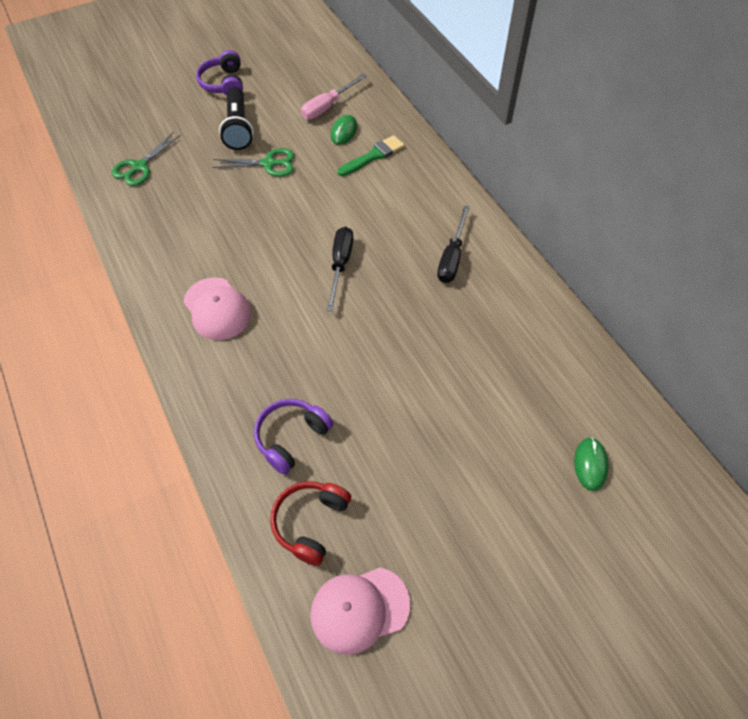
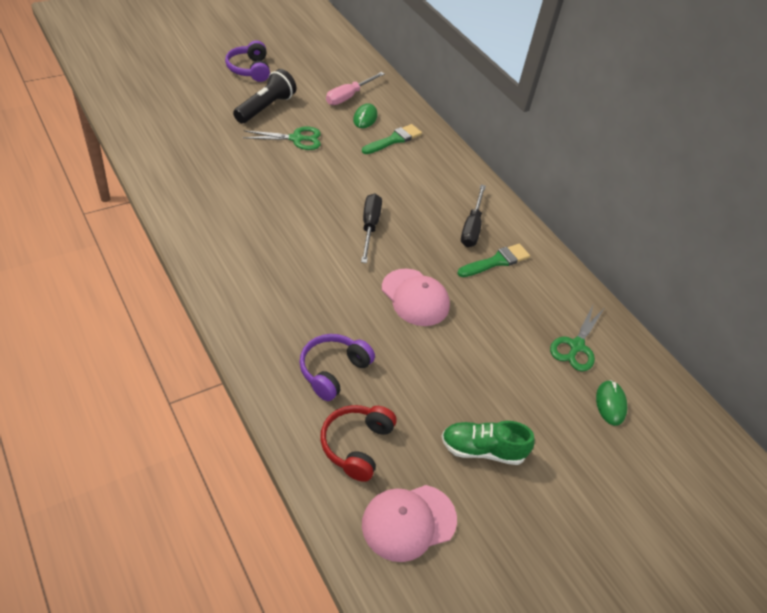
camera: 10 degrees left, 10 degrees down
green scissors [112,132,181,186] -> green scissors moved to [550,303,604,371]
pink cap [183,277,252,340] -> pink cap moved to [382,269,450,326]
black flashlight [219,87,253,150] -> black flashlight turned 135 degrees counterclockwise [233,69,297,123]
none -> green shoe [441,421,535,465]
none -> green brush [457,244,530,277]

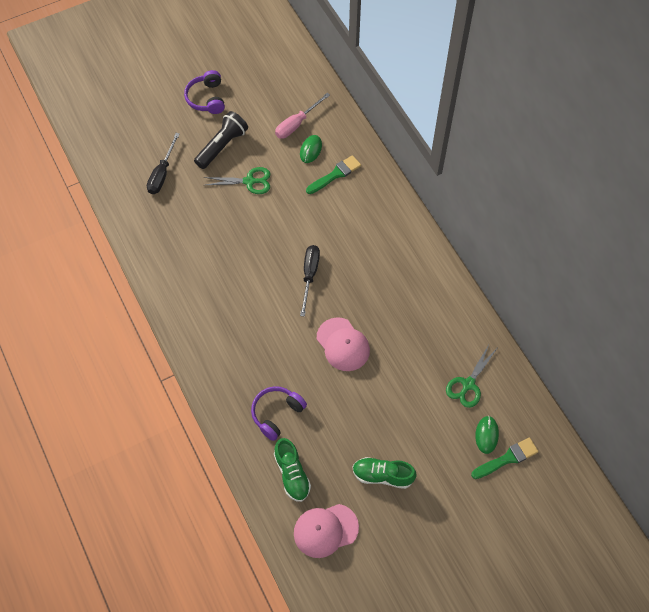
camera: 10 degrees right, 15 degrees up
red headphones [320,405,396,482] -> green shoe [274,438,311,502]
green brush [457,244,530,277] -> green brush moved to [471,438,539,479]
black screwdriver [461,185,486,247] -> black screwdriver moved to [147,133,180,194]

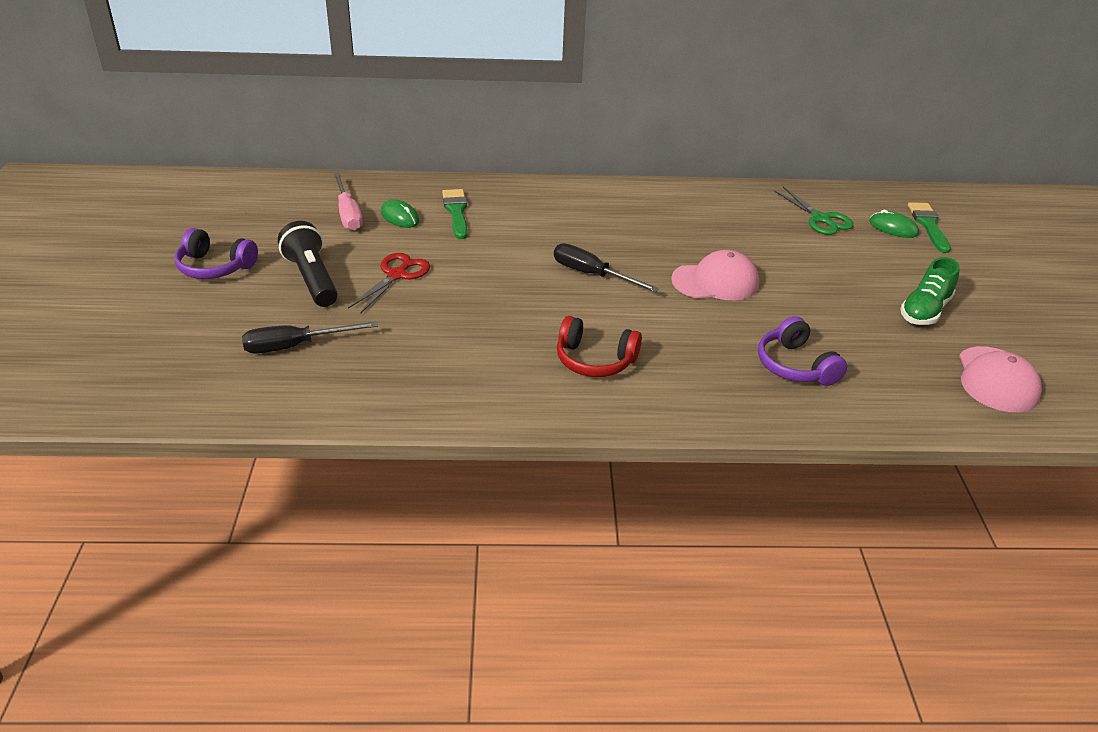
camera: 65 degrees left, 25 degrees down
black screwdriver [147,133,180,194] -> black screwdriver turned 120 degrees clockwise [242,321,378,354]
green scissors [204,167,270,194] -> red scissors [348,253,430,314]
green shoe [274,438,311,502] -> none
none -> red headphones [557,316,642,377]

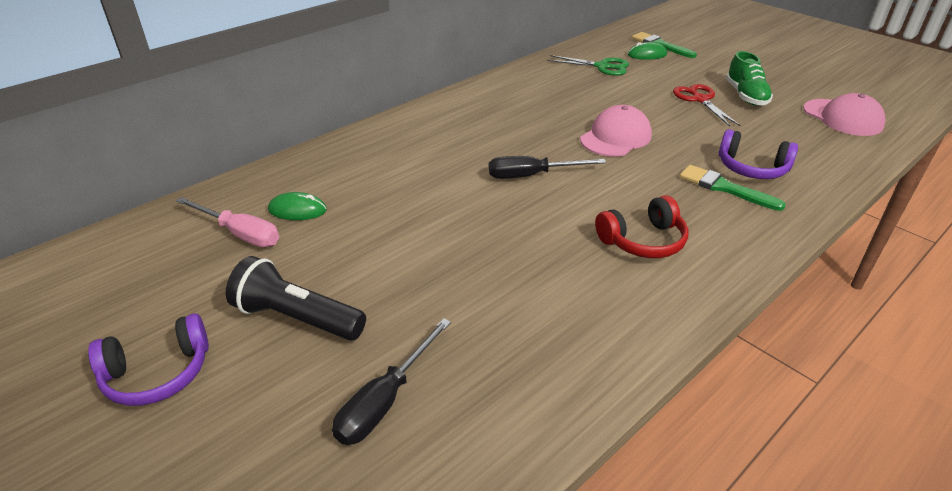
camera: 40 degrees left, 0 degrees up
red scissors [348,253,430,314] -> red scissors moved to [673,84,741,126]
green brush [442,189,468,239] -> green brush moved to [679,165,786,211]

